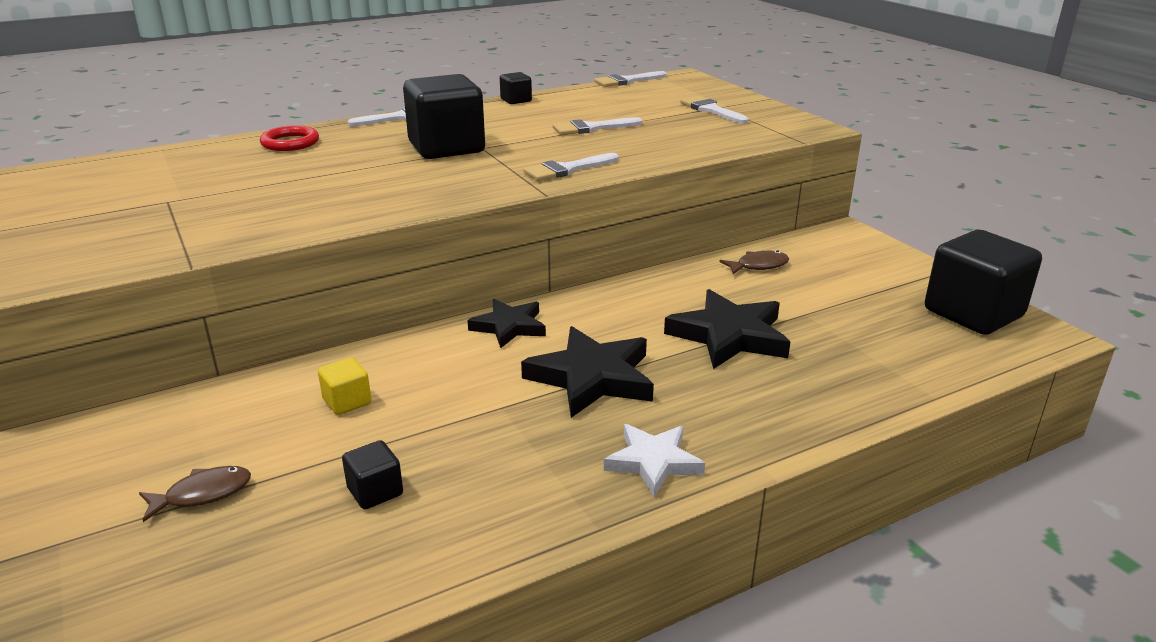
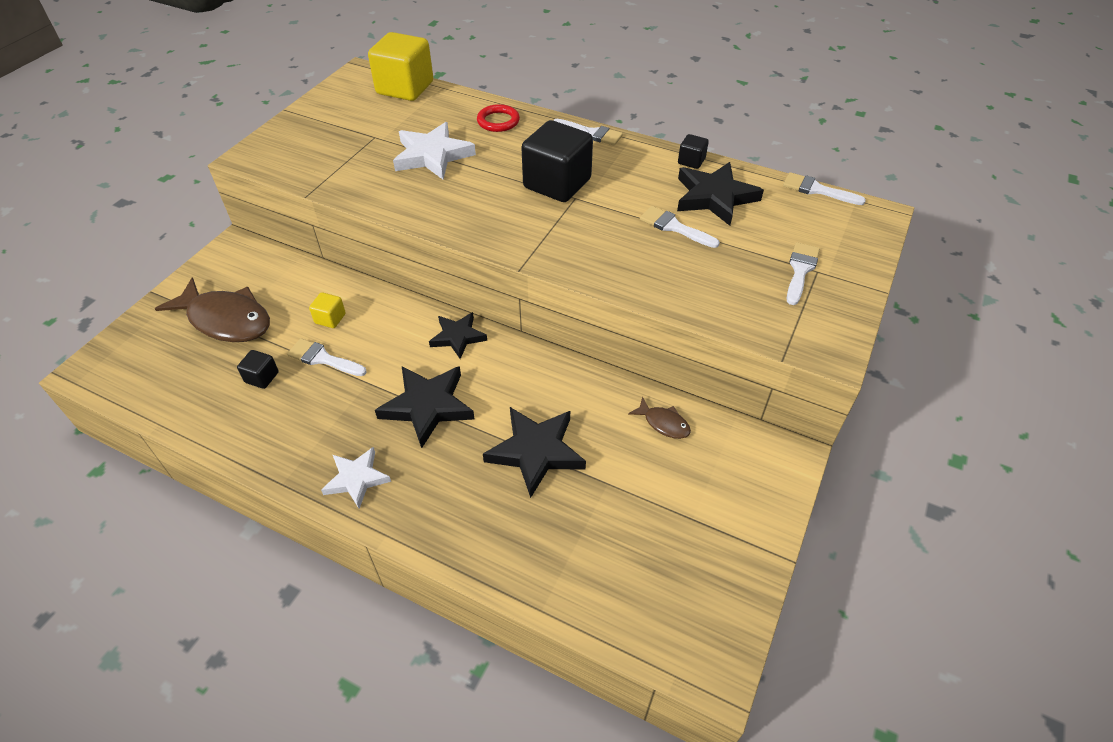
camera: 55 degrees right, 20 degrees up
brown fish [139,466,251,522] -> brown fish [155,277,270,342], size x2.16
white brush [523,153,619,181] -> white brush moved to [287,338,367,376]
black cube [925,230,1042,335] -> none
none -> yellow cube [368,32,433,101]
none -> white star [393,122,476,179]
none -> black star [677,162,764,226]

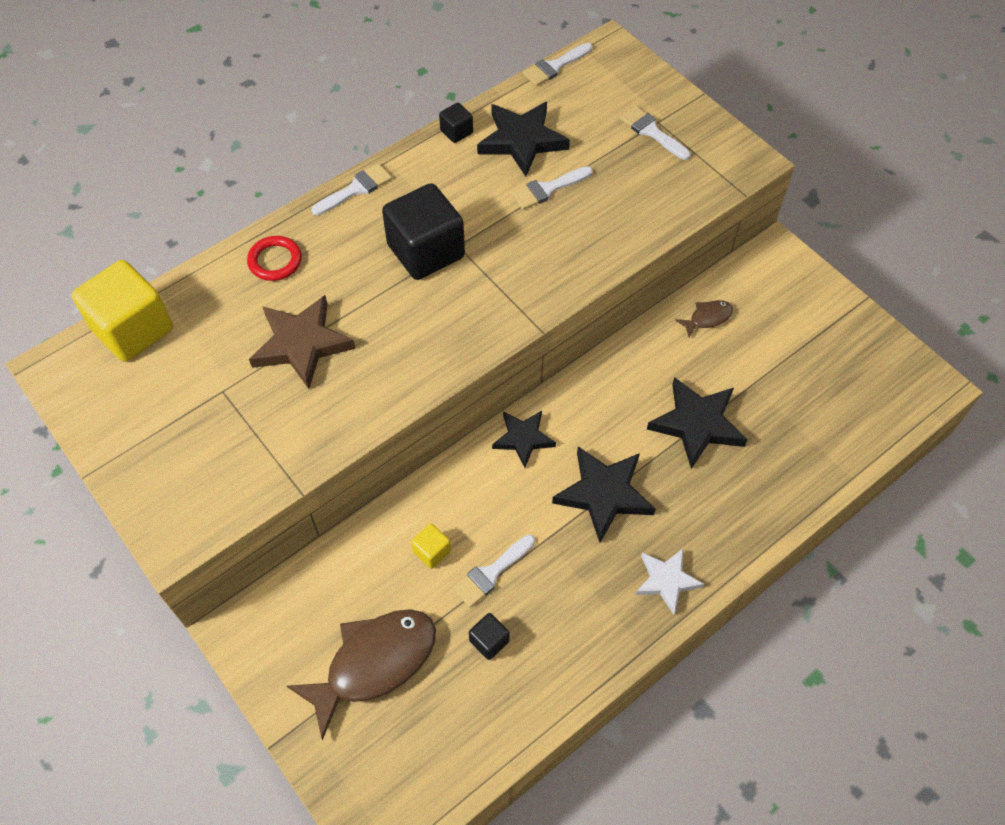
camera: 65 degrees left, 10 degrees up
white star [393,122,476,179] -> brown star [249,295,356,389]

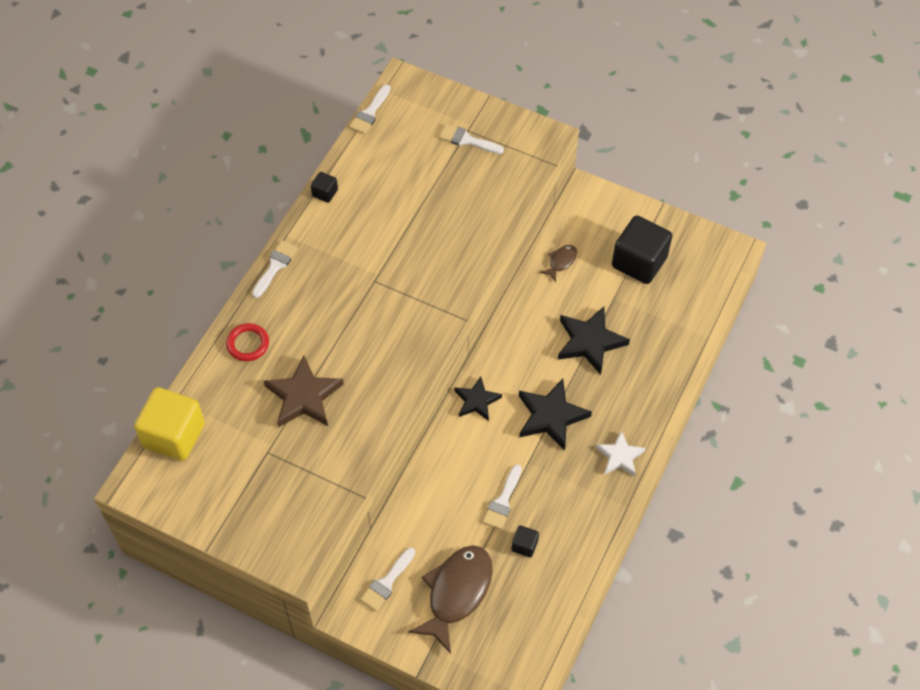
camera: 25 degrees left, 0 degrees up
black cube [382,183,465,280] -> black cube moved to [612,215,672,284]
yellow cube [411,524,451,569] -> none
black star [477,102,570,176] -> none
white brush [511,166,593,210] -> white brush moved to [360,548,415,611]

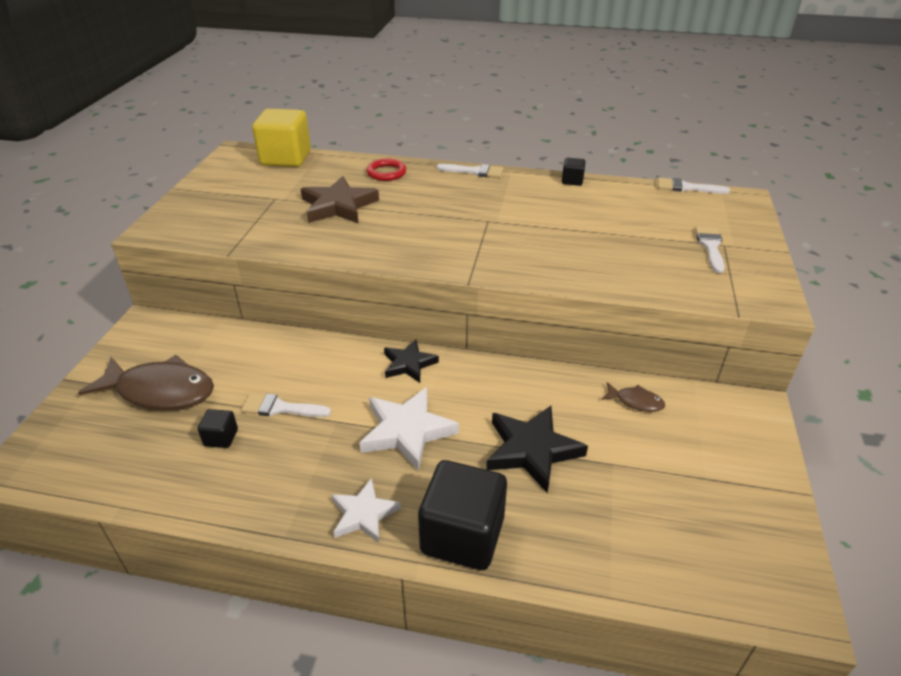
camera: 75 degrees right, 20 degrees down
white brush [360,548,415,611] -> none
black star [519,379,592,451] -> white star [360,387,459,471]
black cube [612,215,672,284] -> black cube moved to [418,460,507,570]

